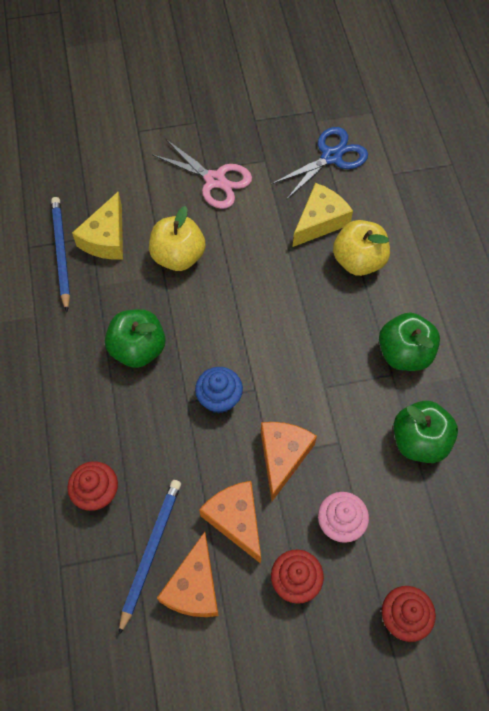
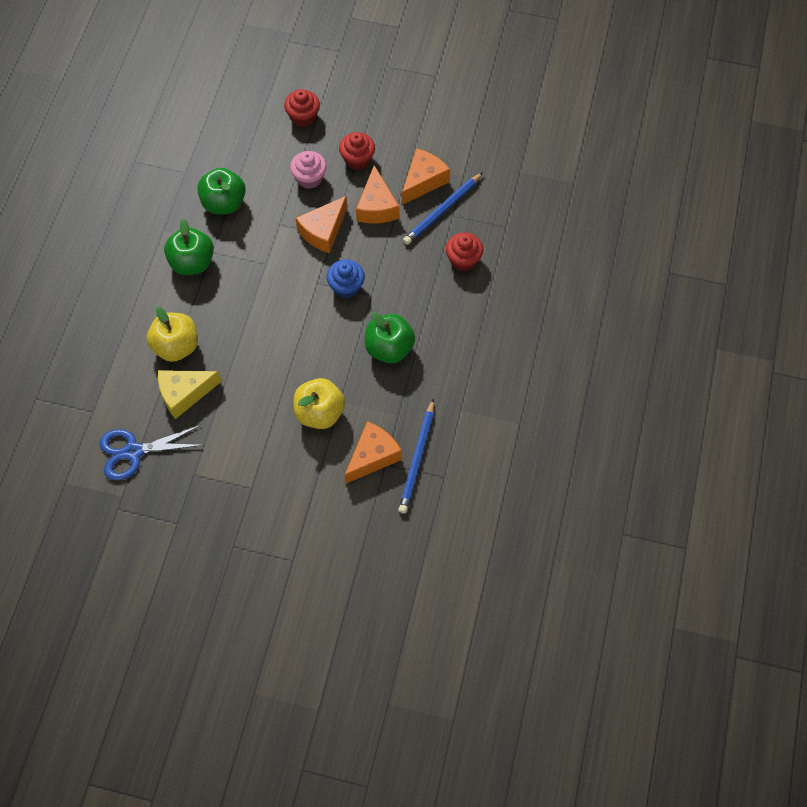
camera: 155 degrees left, 0 degrees up
yellow cheese [72,192,123,260] -> orange cheese [344,421,402,484]
pink scissors [153,139,252,209] -> none

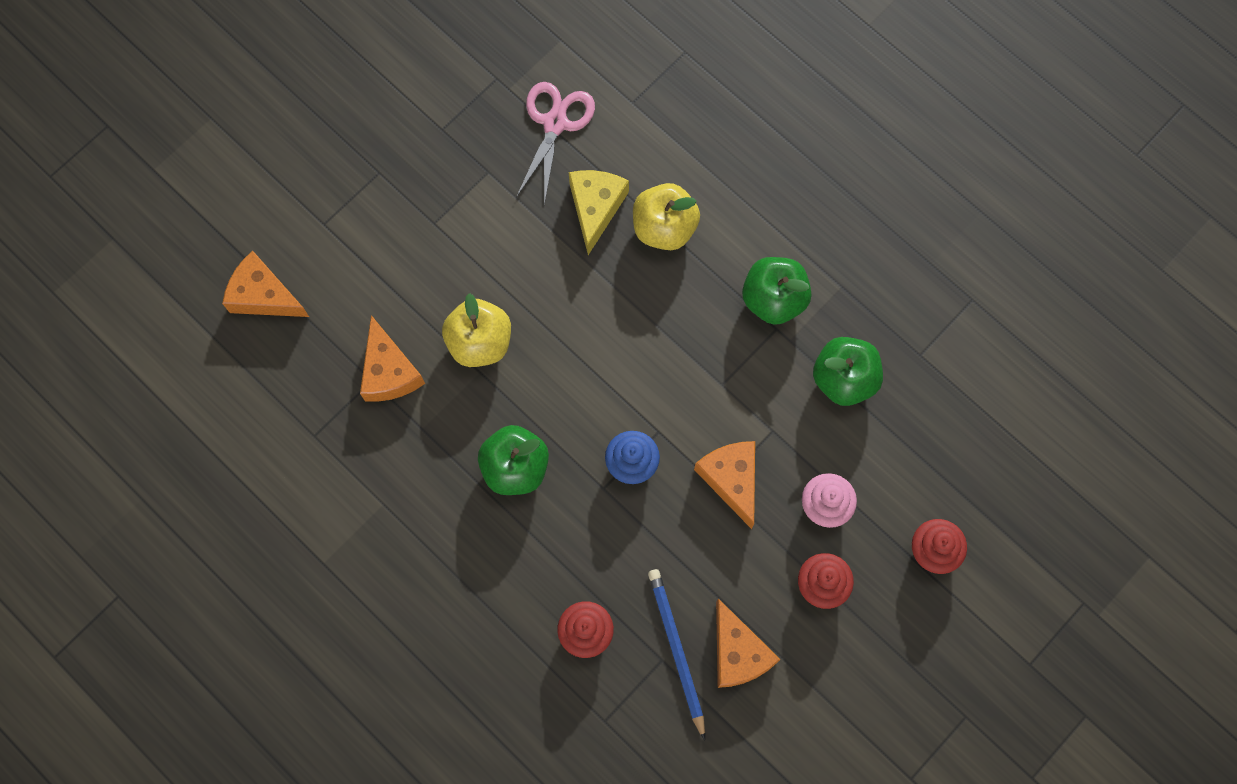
camera: 120 degrees right, 10 degrees up
blue scissors [99,425,203,480] -> pink scissors [516,82,595,205]
orange cheese [356,165,399,224] -> orange cheese moved to [222,251,309,317]
blue pencil [398,398,434,514] -> none

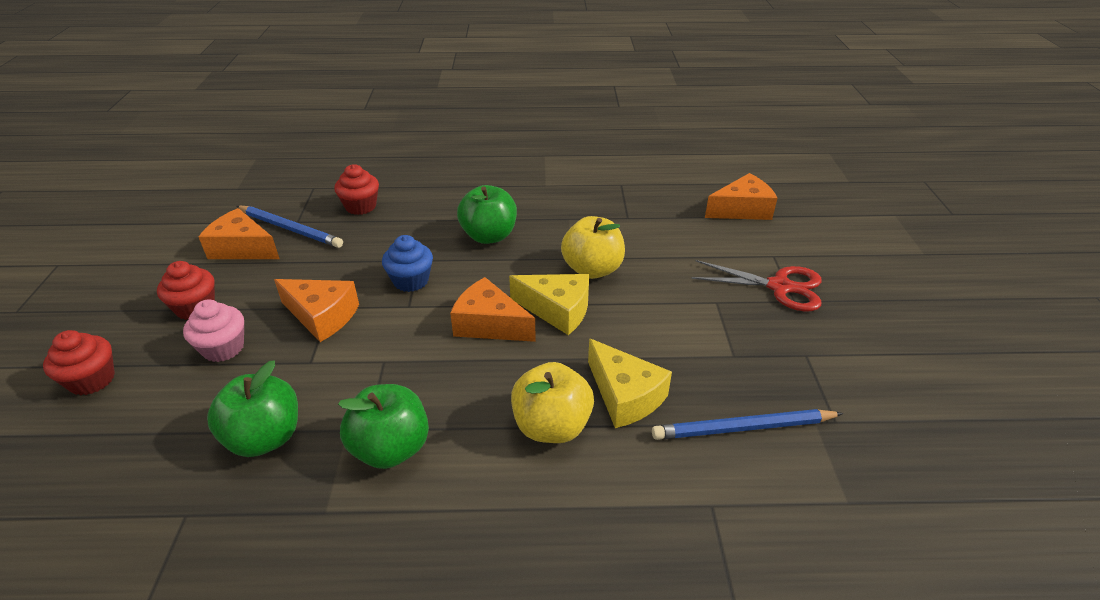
camera: 135 degrees right, 35 degrees down
orange cheese [360,315,425,402] -> orange cheese moved to [450,277,536,342]
pink scissors [516,82,595,205] -> blue pencil [652,409,843,440]
none -> yellow cheese [509,274,589,335]
none -> red scissors [691,260,822,311]

